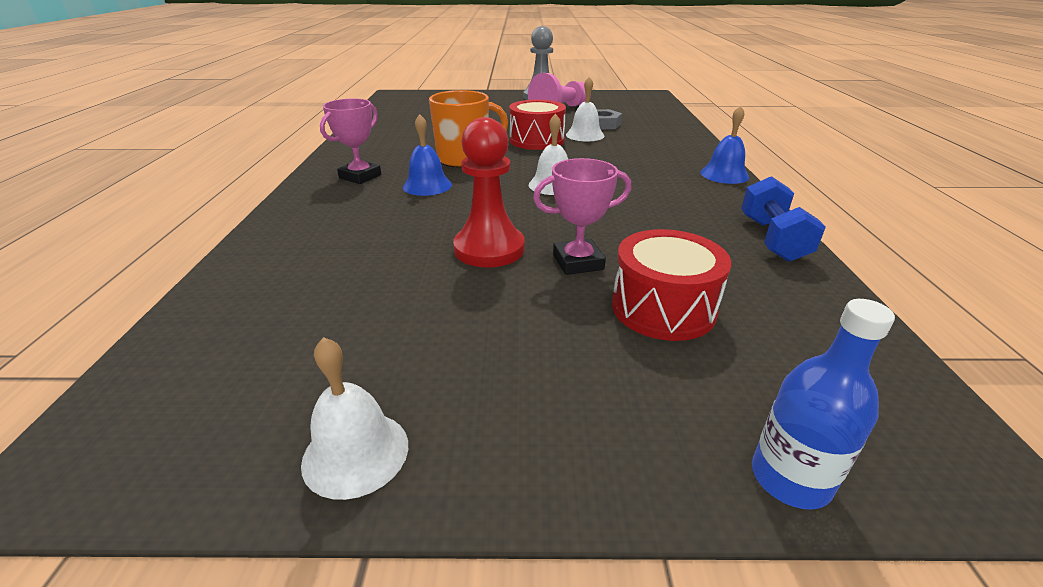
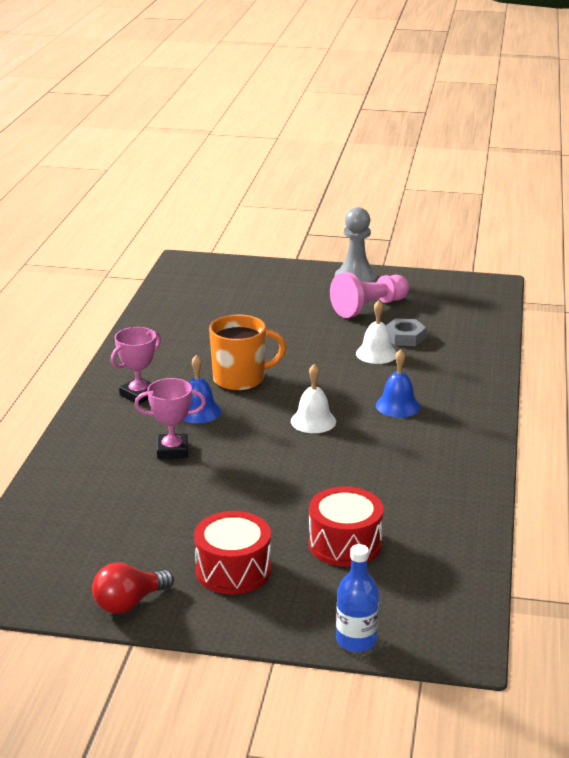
camera: 10 degrees right, 5 degrees down
white bell [301,337,408,500] -> red light bulb [92,562,174,614]
red pawn [453,117,525,268] -> none
red drum [509,100,566,150] -> red drum moved to [194,511,271,594]
pink trophy [533,158,632,275] -> pink trophy moved to [135,378,206,459]
blue bell [700,106,749,184] -> blue bell moved to [376,349,420,417]
blue dumbbell [741,176,826,262] -> none

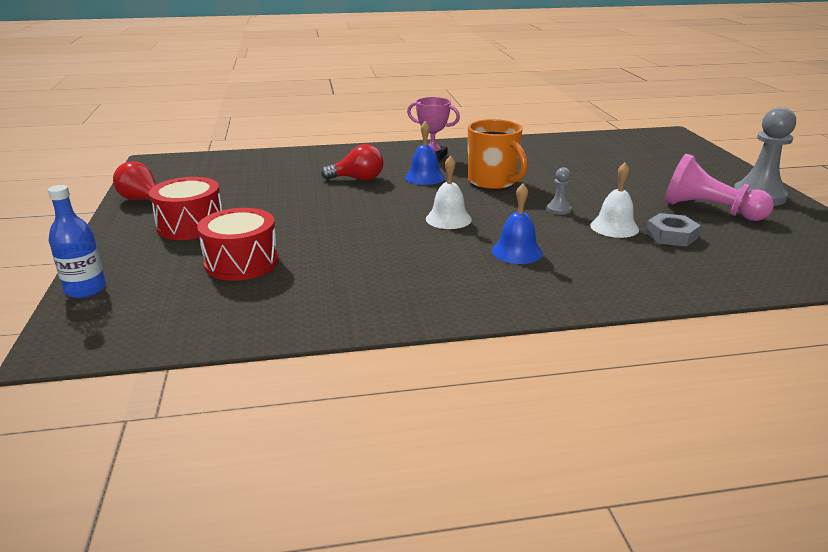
camera: 70 degrees right, 0 degrees up
pink trophy [135,378,206,459] -> red light bulb [321,144,384,180]
none -> grey pawn [547,167,572,215]

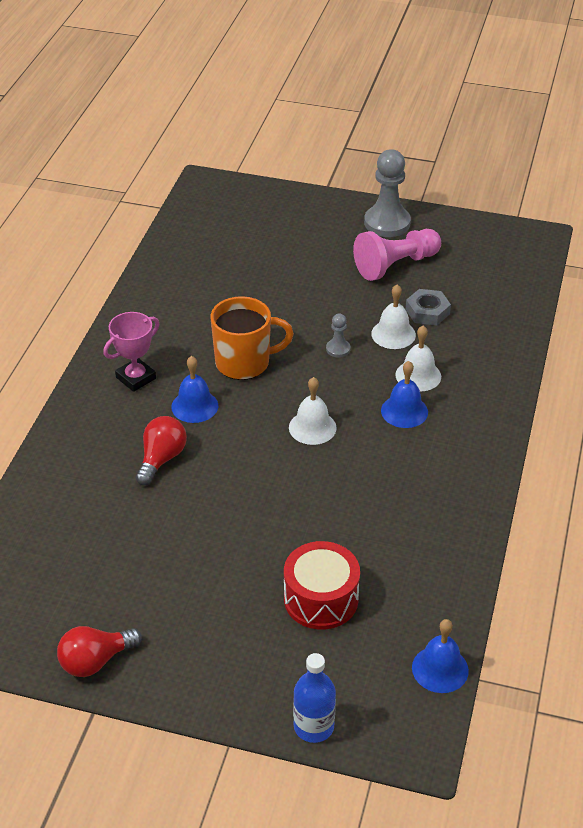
camera: 65 degrees left, 15 degrees up
red drum [149,177,222,240] -> none
none -> white bell [395,326,441,392]
none -> blue bell [412,619,469,693]

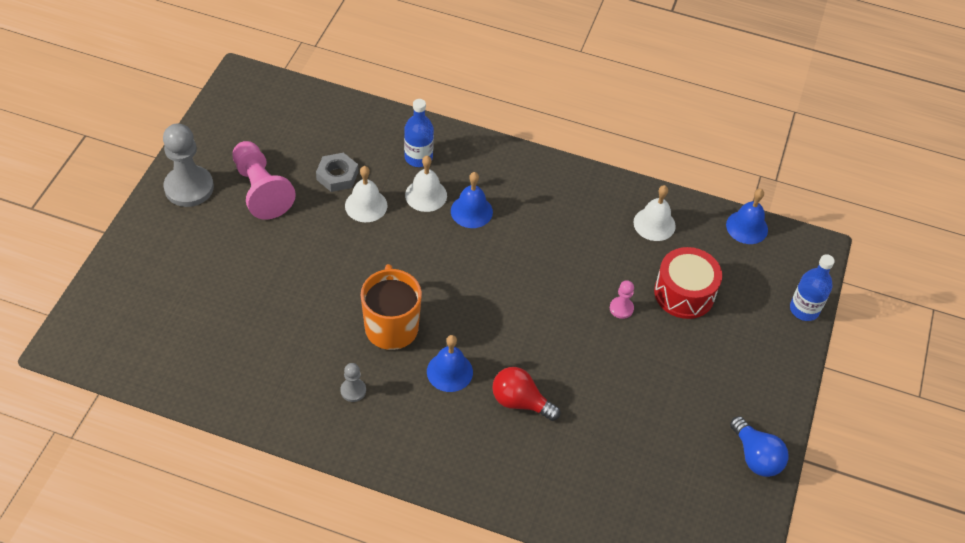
camera: 90 degrees left, 10 degrees up
red light bulb [57,626,142,677] -> blue light bulb [730,416,789,477]
pink trophy [103,312,159,392] -> none
white bell [289,377,337,445] -> white bell moved to [634,185,676,241]
grey pawn [326,314,351,358] -> grey pawn moved to [340,363,366,402]
none -> blue bottle [404,99,434,167]
none -> pink pawn [610,280,634,319]

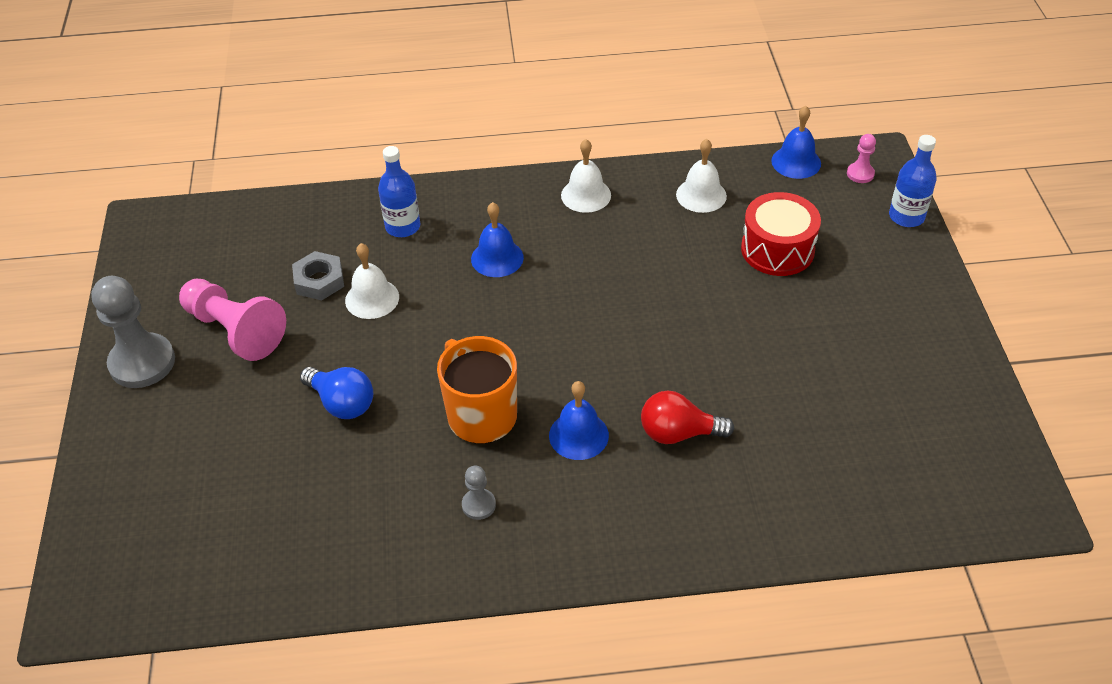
camera: 20 degrees left, 5 degrees down
white bell [405,156,447,212] -> white bell moved to [561,139,611,213]
pink pawn [610,280,634,319] -> pink pawn moved to [847,134,876,183]
blue light bulb [730,416,789,477] -> blue light bulb moved to [300,367,373,419]

